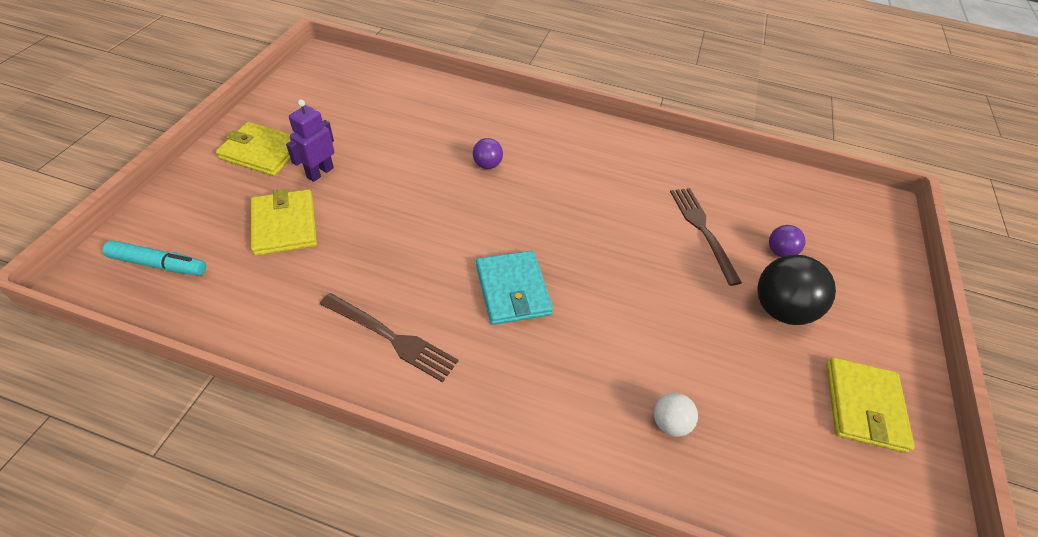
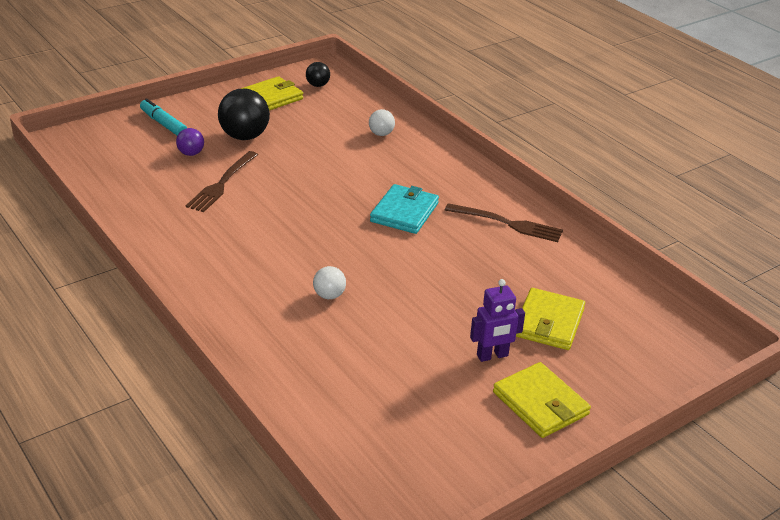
camera: 140 degrees left, 15 degrees down
turquoise marker [103,240,206,276] -> turquoise marker moved to [140,99,187,136]
brown fork [320,293,459,383] -> brown fork turned 135 degrees clockwise [445,203,563,242]
purple ball [473,138,503,169] -> white ball [313,266,346,299]
none -> black ball [306,62,330,87]

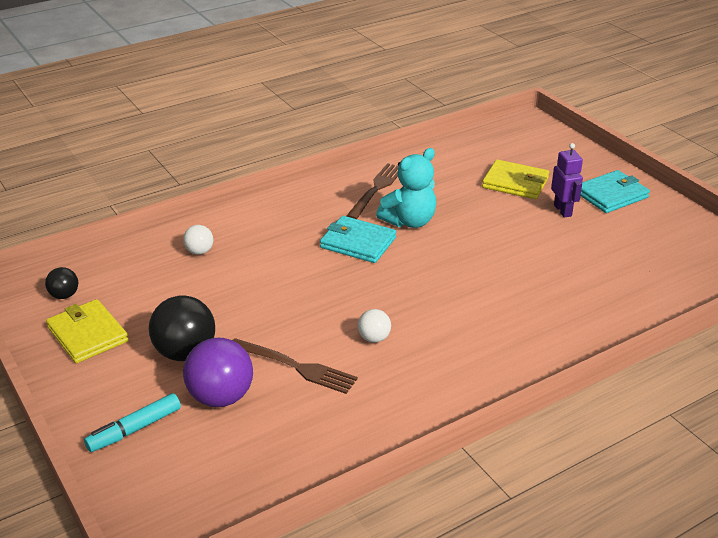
camera: 85 degrees left, 0 degrees up
purple ball [176,128,204,156] -> purple ball [183,338,253,407], size x1.90
white ball [313,266,346,299] -> white ball moved to [358,309,391,343]
yellow wallet [493,362,591,438] -> turquoise wallet [580,170,650,213]
none -> turquoise teddy bear [376,148,437,228]

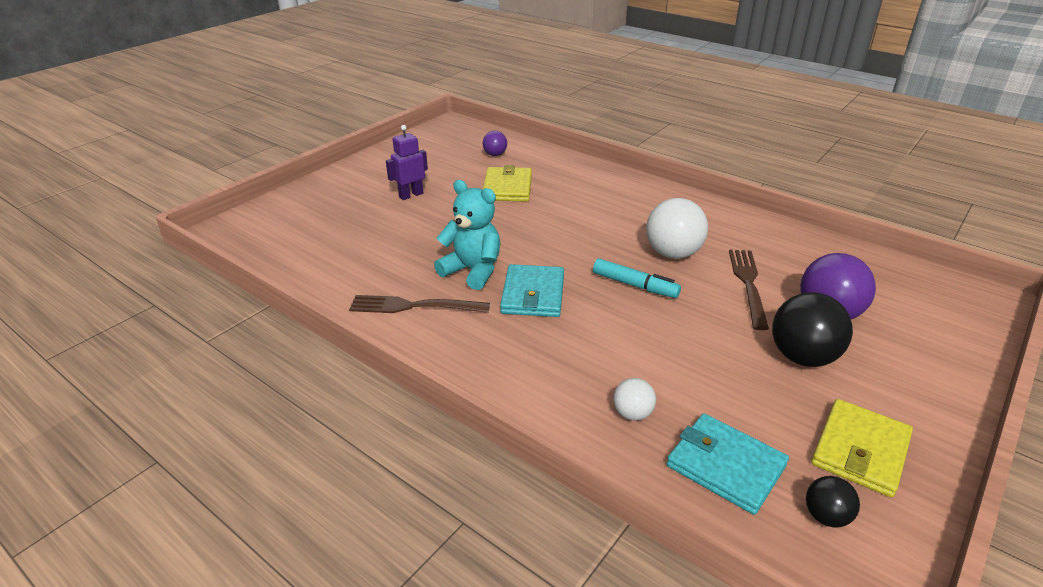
camera: 110 degrees left, 0 degrees up
turquoise marker [84,393,181,452] -> turquoise marker moved to [593,258,681,298]
white ball [358,309,391,343] -> white ball [646,198,708,259], size x1.90
yellow wallet [482,159,549,199] -> yellow wallet moved to [483,165,532,201]
turquoise wallet [580,170,650,213] -> turquoise wallet moved to [667,413,789,515]
none -> purple ball [483,131,507,156]

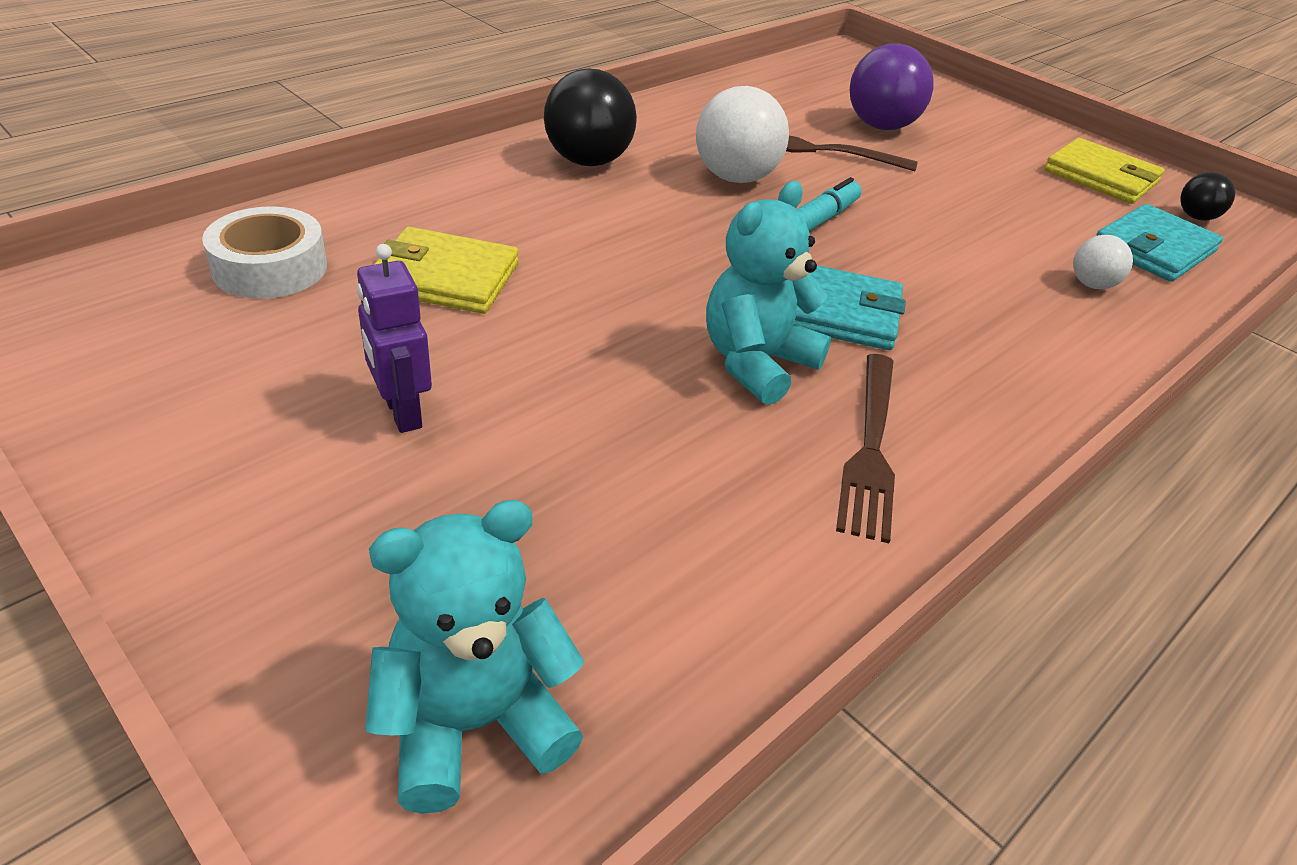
camera: 85 degrees left, 5 degrees up
purple ball [483,131,507,156] -> white tape [202,206,327,299]
black ball [772,292,853,367] -> black ball moved to [544,68,637,166]
none -> turquoise teddy bear [365,500,585,814]

